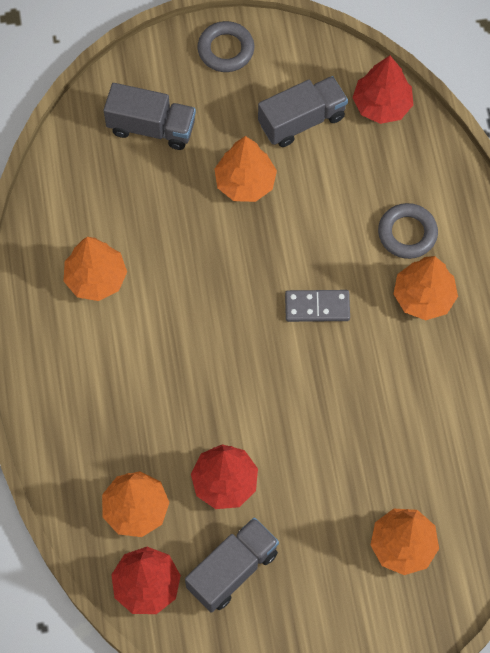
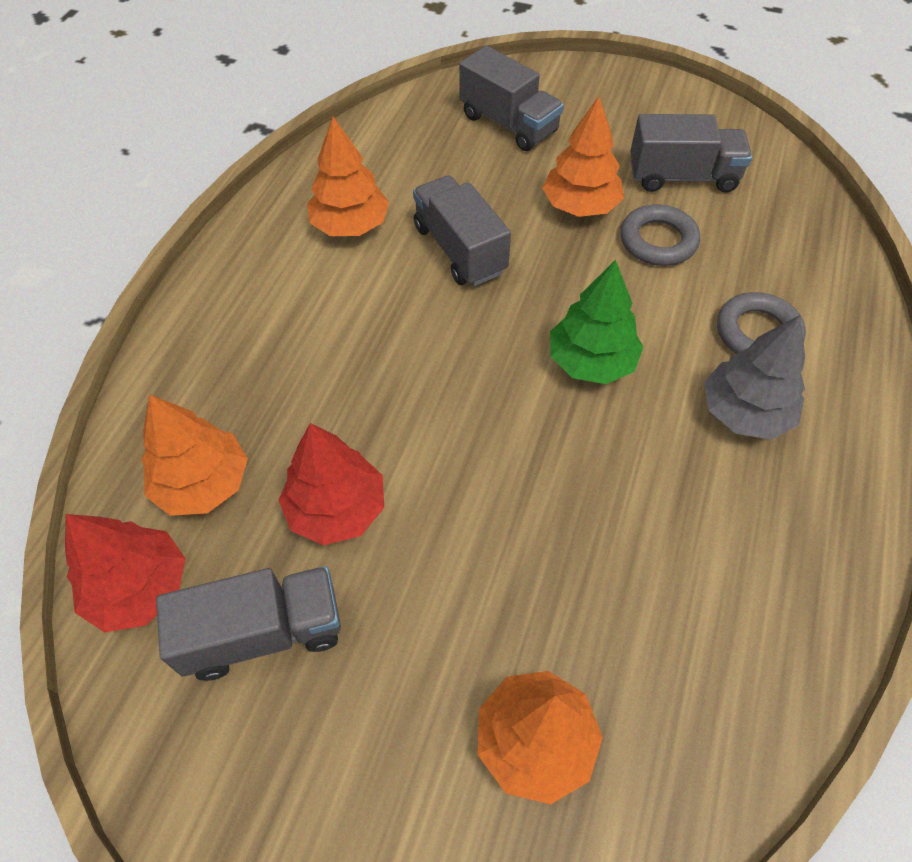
camera: 30 degrees right, 10 degrees down
grey ring [198,21,254,72] -> grey ring moved to [621,204,700,266]
grey domino [285,290,350,322] -> green tree [550,260,644,384]
red tree [352,55,413,124] -> none
orange tree [393,256,458,320] -> grey tree [704,315,805,440]
none -> grey truck [413,175,511,286]

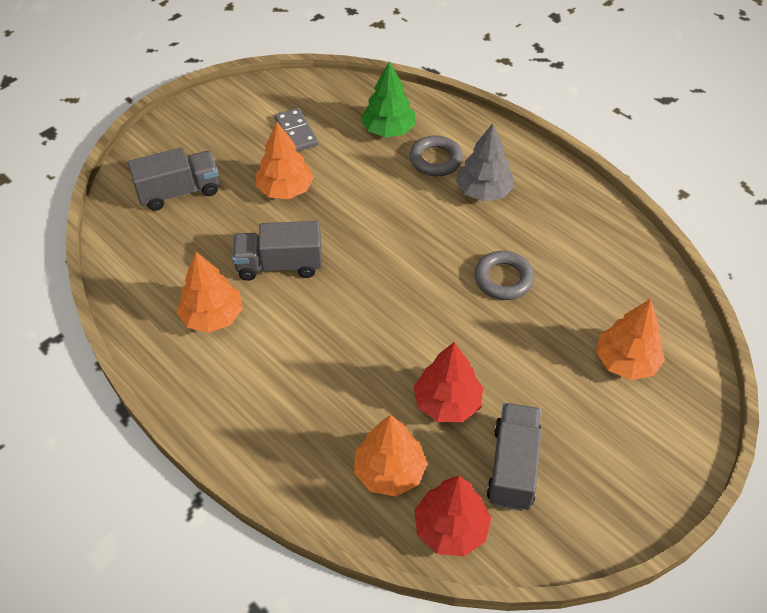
camera: 65 degrees left, 5 degrees down
green tree [550,260,644,384] -> green tree moved to [361,61,416,137]
grey ring [621,204,700,266] -> grey ring moved to [475,251,534,300]
grey truck [630,114,752,193] -> grey domino [275,108,319,151]

